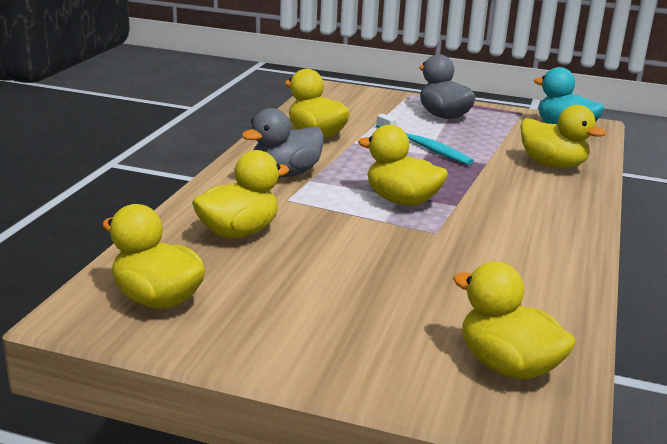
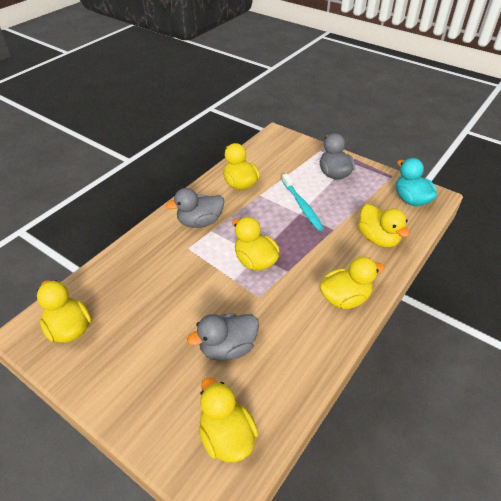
camera: 20 degrees right, 20 degrees up
yellow duck [192,150,290,239] -> yellow duck moved to [319,257,385,309]
none -> grey duck [187,313,259,361]

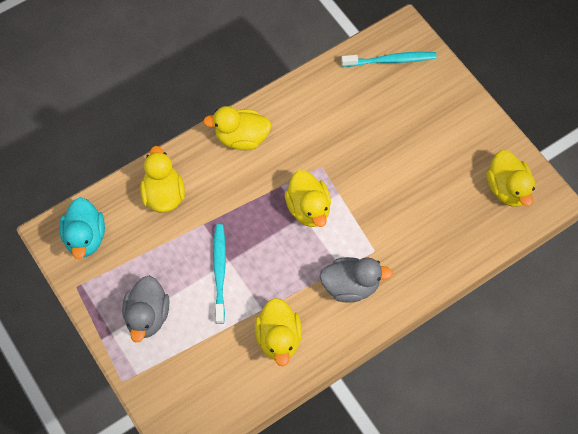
camera: 160 degrees left, 20 degrees up
grey duck [187,313,259,361] -> none
yellow duck [199,377,258,462] -> turquoise toothbrush [341,52,437,67]

